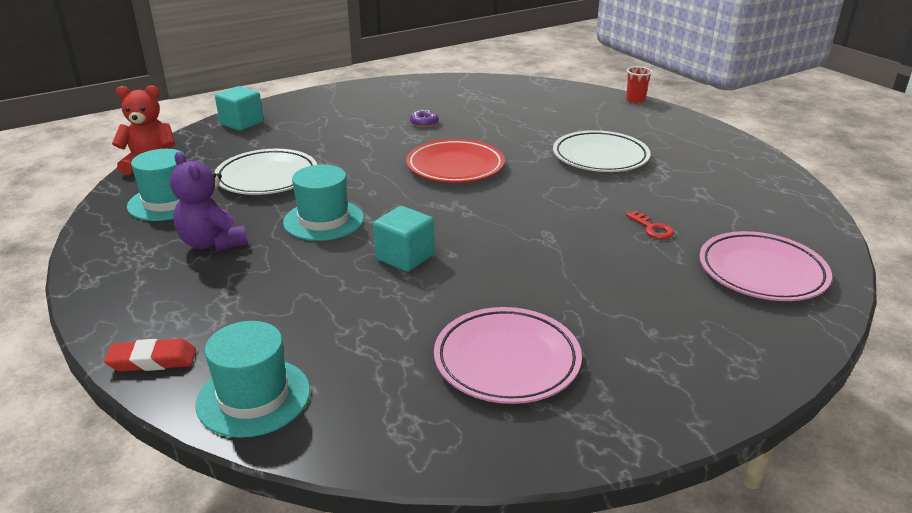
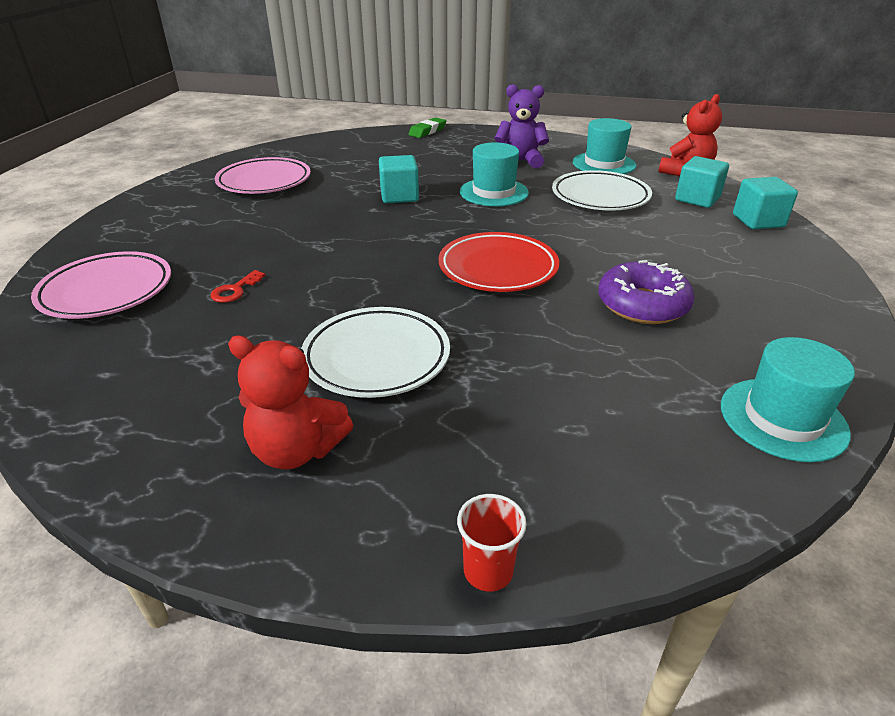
camera: 135 degrees right, 5 degrees up
red eraser [104,339,196,372] -> green eraser [408,117,446,138]
turquoise hat [196,321,310,438] -> turquoise hat moved to [721,337,855,462]
purple donut [410,110,439,127] -> purple donut [598,260,694,324], size x2.11
red key [626,211,674,239] -> red key turned 75 degrees counterclockwise [211,270,265,303]
none -> red teddy bear [228,335,353,470]
none -> turquoise cube [675,156,729,208]

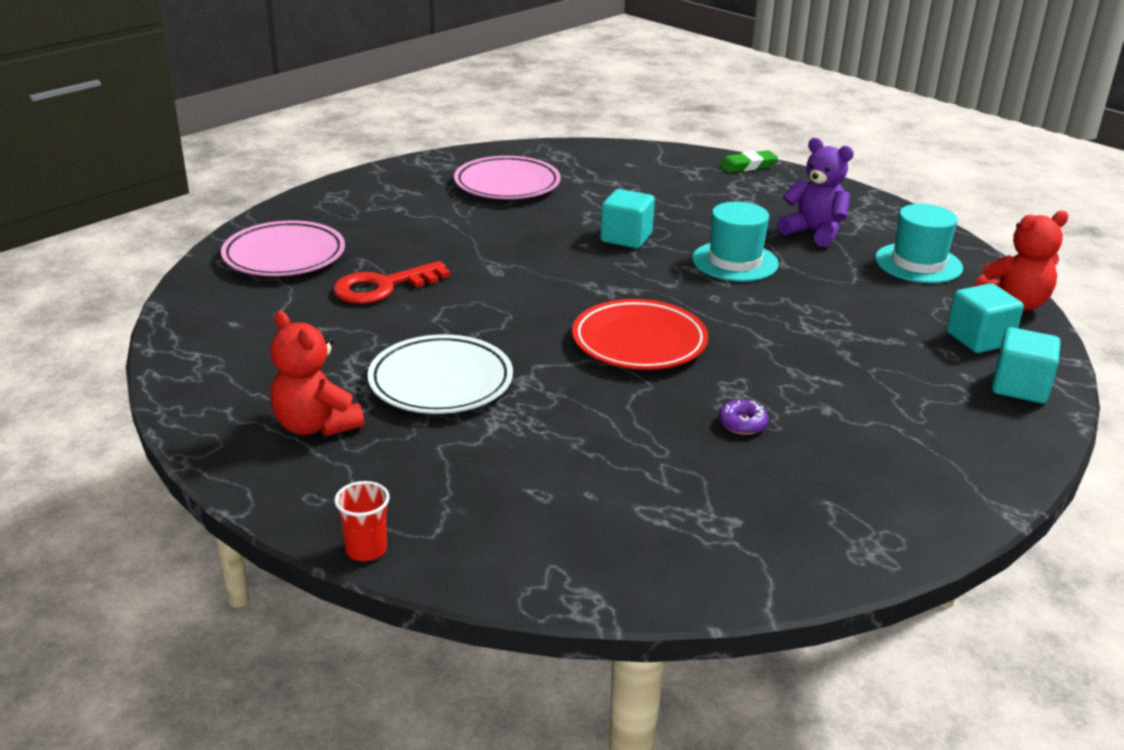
camera: 30 degrees right, 5 degrees down
red key [211,270,265,303] -> red key [333,261,451,304], size x1.90
white plate [552,170,652,211] -> none
purple donut [598,260,694,324] -> purple donut [718,400,769,435], size x0.47
turquoise hat [721,337,855,462] -> none

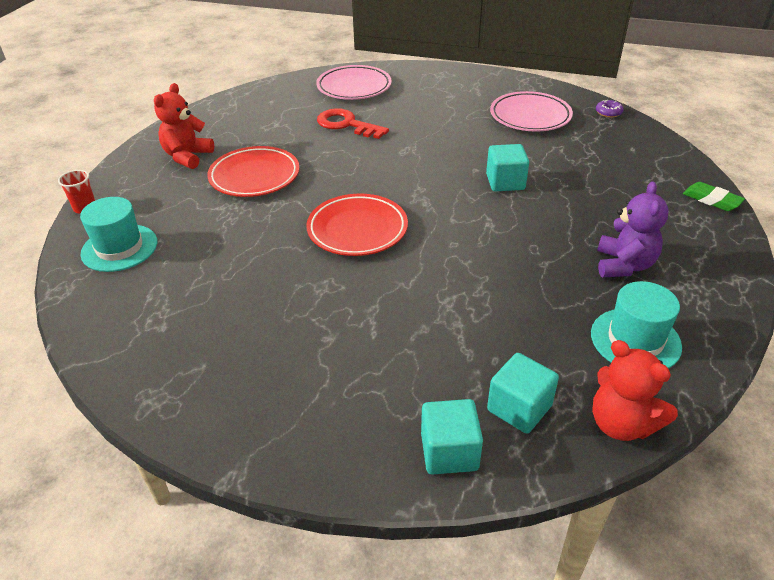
camera: 65 degrees right, 10 degrees up
white plate [367,334,513,414] -> red plate [207,146,300,197]
turquoise hat [692,202,779,282] -> turquoise hat moved to [80,197,157,272]
purple donut [718,400,769,435] -> purple donut moved to [596,100,623,118]

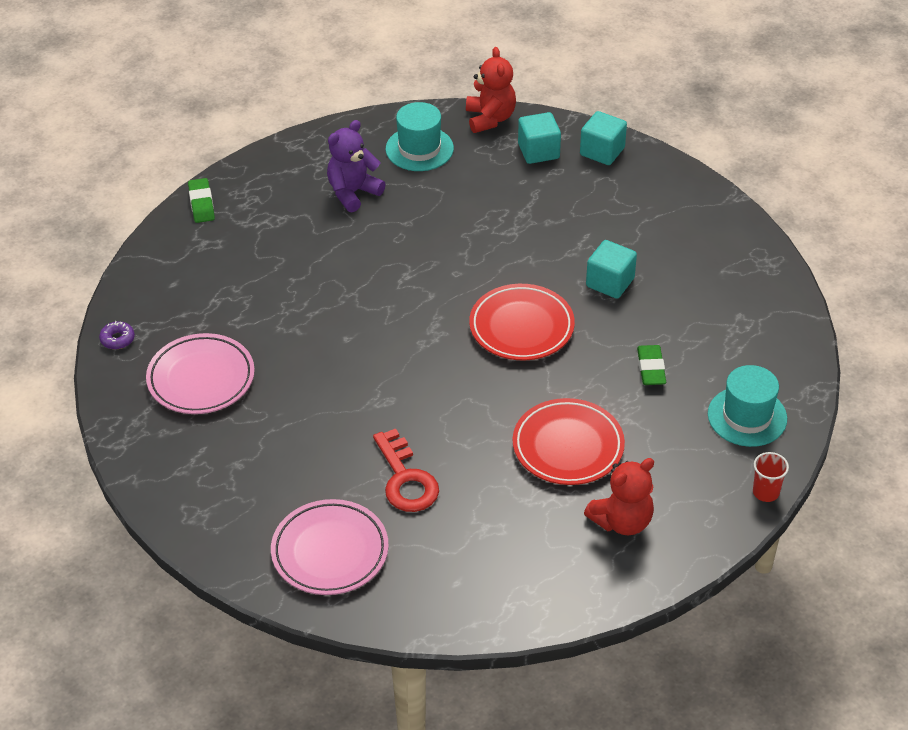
camera: 145 degrees left, 5 degrees up
turquoise cube [486,144,529,191] -> turquoise cube moved to [586,240,637,299]
none -> green eraser [637,345,666,385]

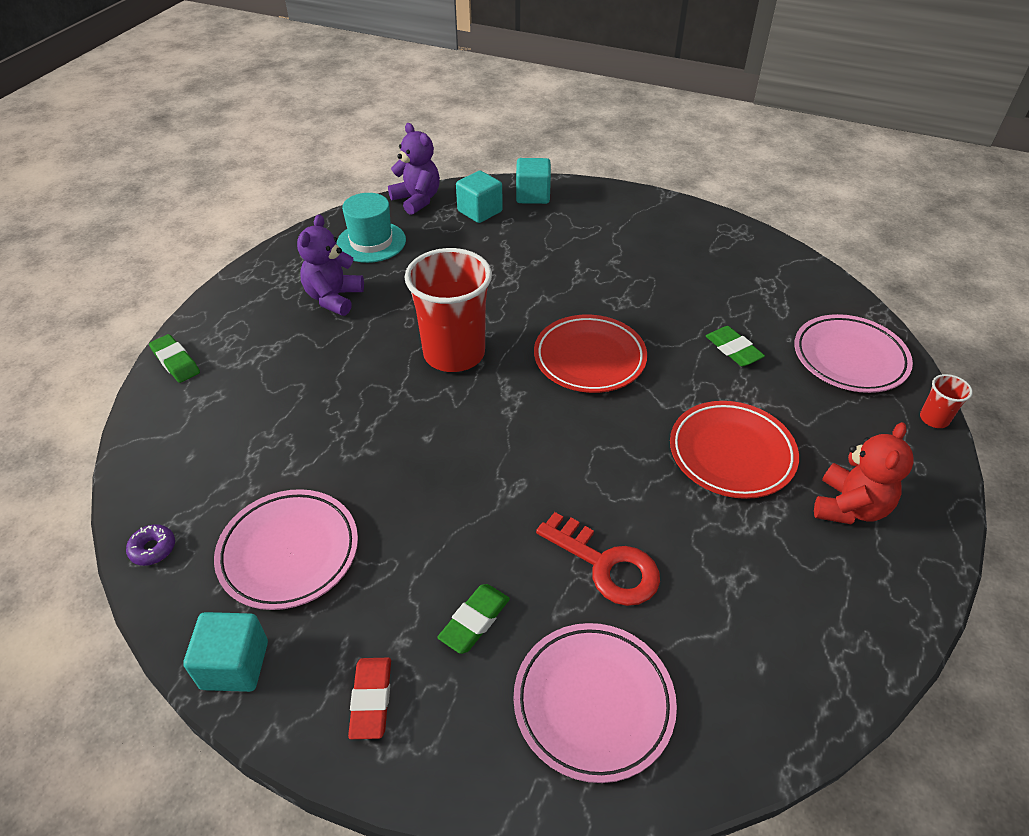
camera: 30 degrees left, 0 degrees up
red teddy bear [466,47,516,133] -> purple teddy bear [388,123,440,215]
turquoise cube [586,240,637,299] -> turquoise cube moved to [183,612,268,692]
turquoise hat [708,365,787,447] -> pink plate [794,314,913,393]
none -> red eraser [348,658,391,739]
none -> red cup [404,248,492,372]
none -> green eraser [437,584,510,654]

